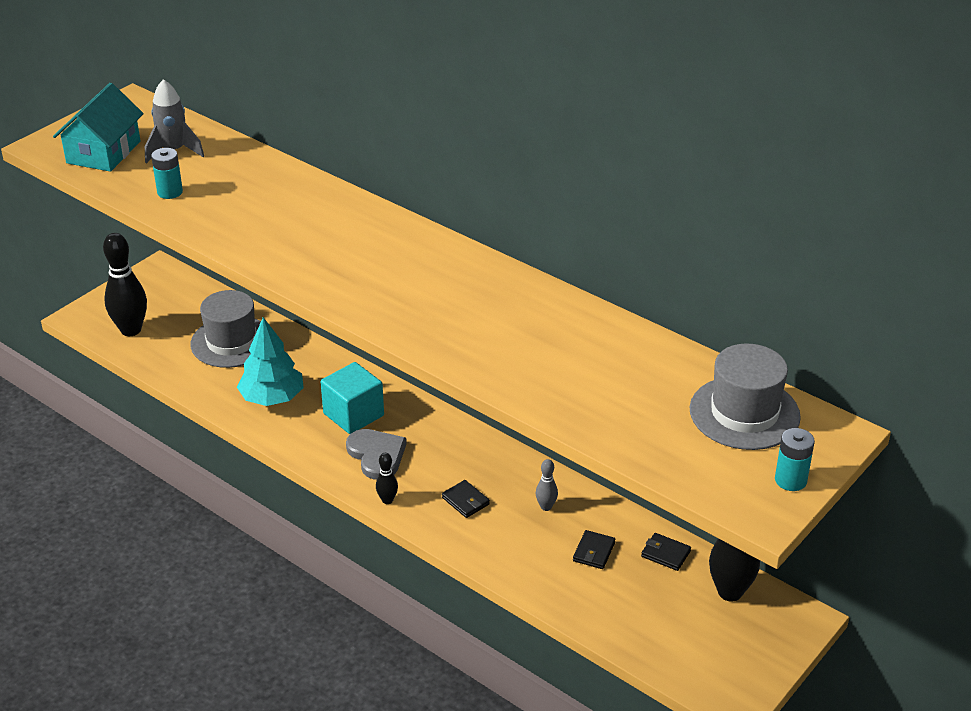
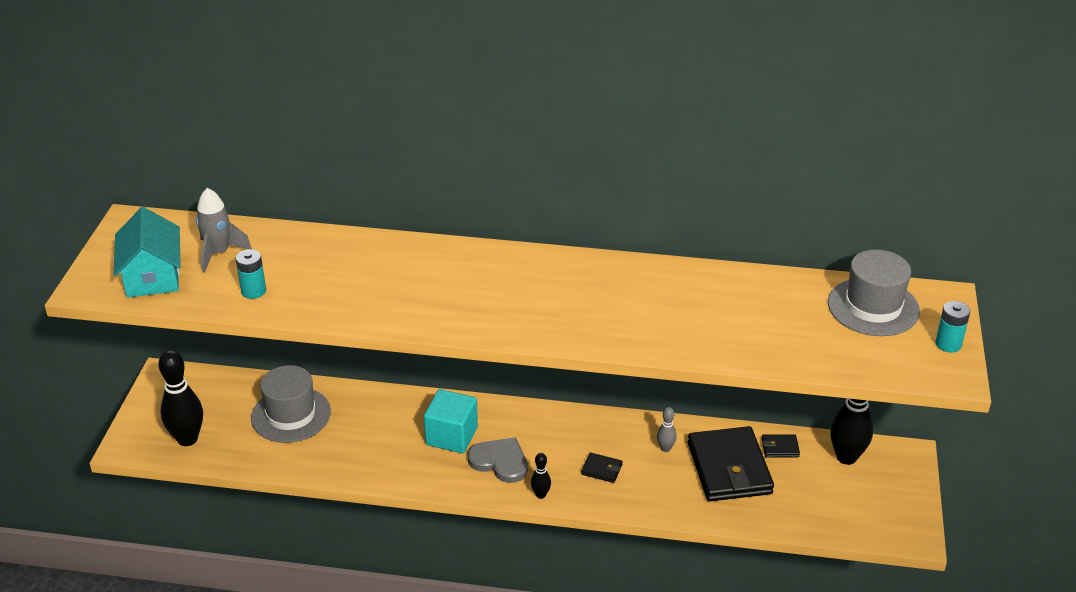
camera: 30 degrees left, 0 degrees up
turquoise tree [237,317,304,406] -> none
black wallet [573,530,616,569] -> black wallet [688,426,774,501], size x2.41

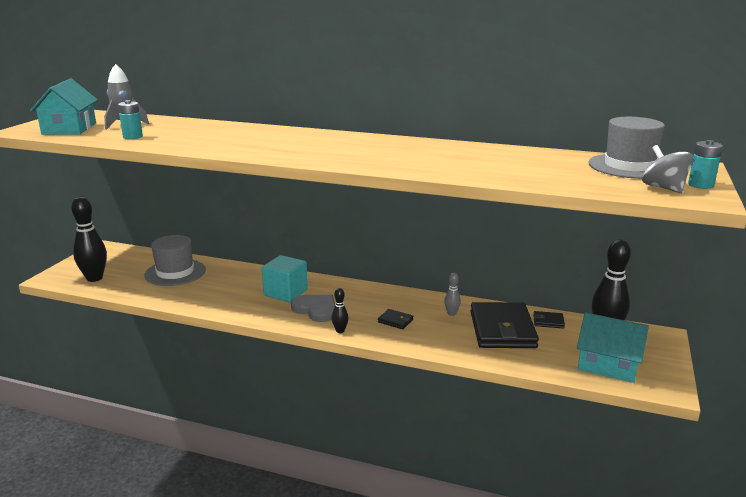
camera: 10 degrees right, 15 degrees down
none -> turquoise house [577,312,649,383]
none -> grey spinning top [642,145,694,193]

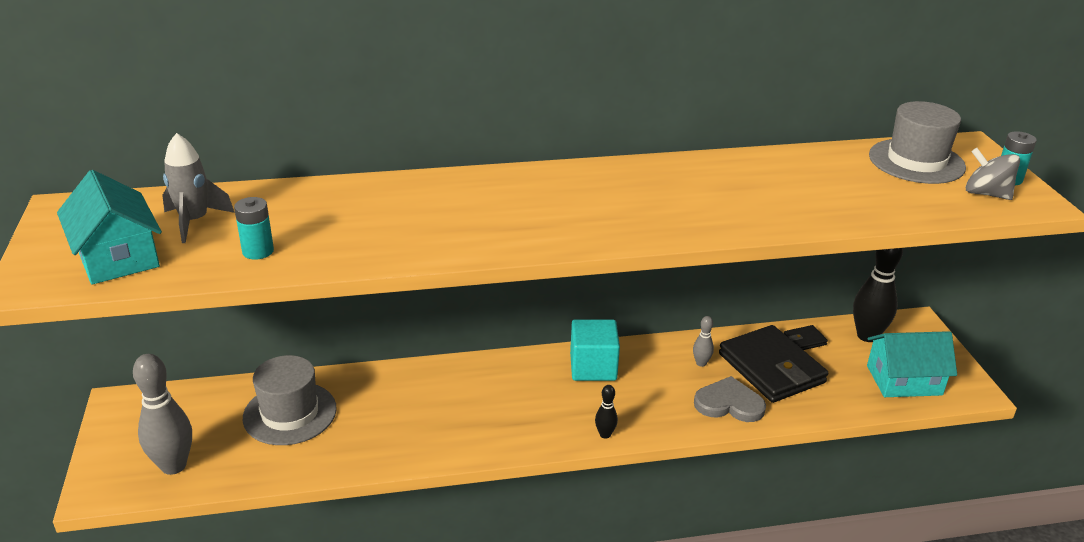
camera: 30 degrees left, 10 degrees up
black bowling pin [71,197,107,282] -> grey bowling pin [133,354,192,475]
turquoise cube [262,255,308,302] -> turquoise cube moved to [570,319,620,381]
grey heart [291,295,335,322] -> grey heart moved to [694,376,766,422]
black wallet [378,309,413,329] -> none

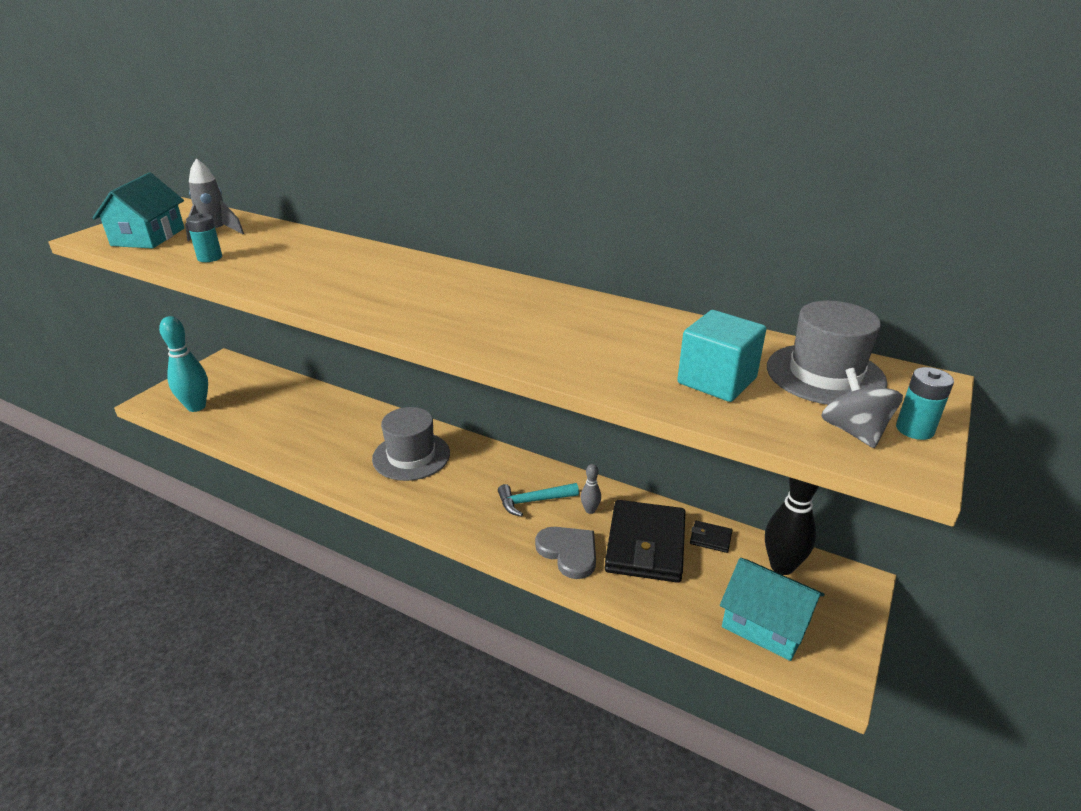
camera: 40 degrees right, 0 degrees up
grey bowling pin [133,354,192,475] -> turquoise bowling pin [159,316,208,412]
grey hat [243,355,337,445] -> grey hat moved to [372,407,450,481]
turquoise cube [570,319,620,381] -> turquoise cube moved to [677,310,766,402]
black bowling pin [595,385,618,439] -> none
none -> turquoise hammer [498,483,579,517]

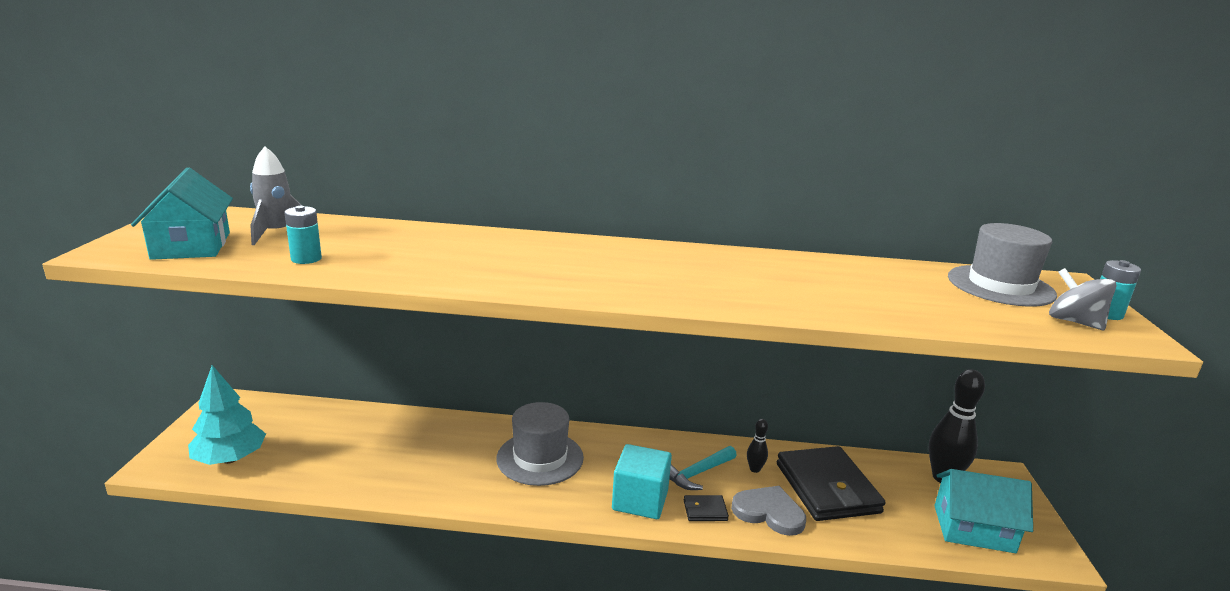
camera: 25 degrees left, 10 degrees down
turquoise bowling pin [159,316,208,412] -> turquoise tree [188,365,266,465]
grey bowling pin [581,464,601,514] -> black bowling pin [747,419,768,473]
turquoise cube [677,310,766,402] -> turquoise cube moved to [612,444,672,519]
black wallet [690,521,732,553] -> black wallet moved to [684,495,729,521]

